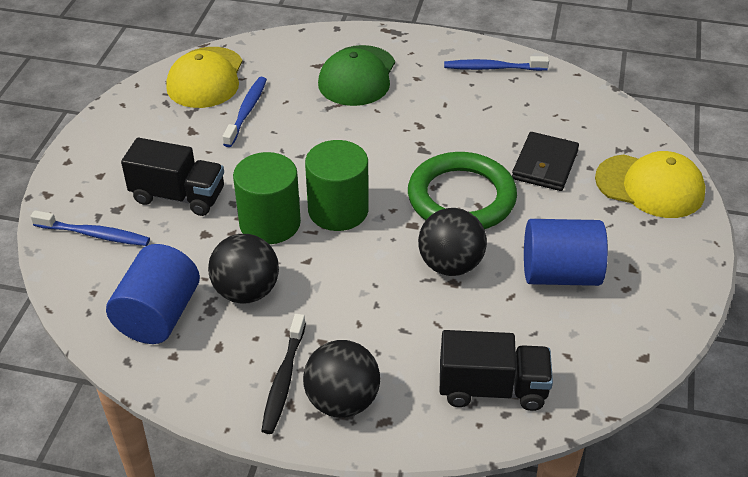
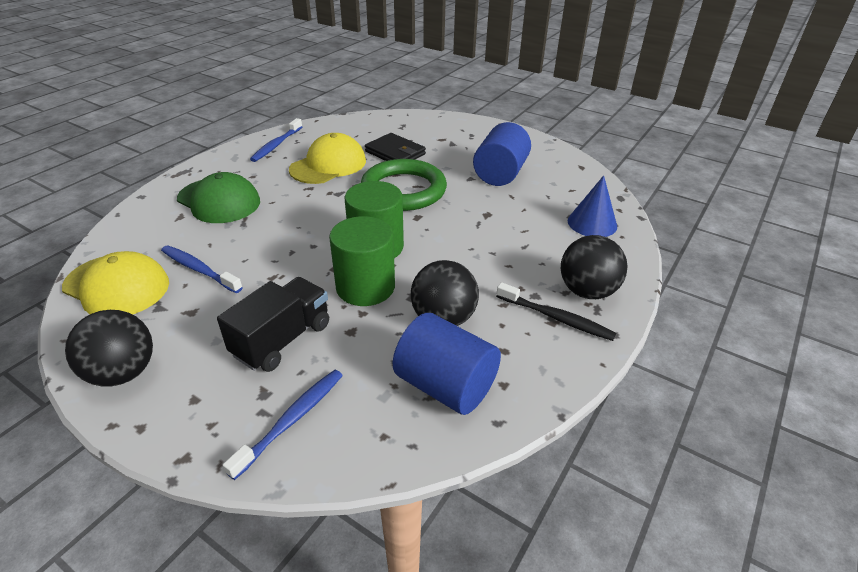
camera: 70 degrees left, 5 degrees down
black ball [418,208,487,276] -> black ball moved to [65,310,153,386]
black truck [440,330,553,411] -> blue cone [568,175,617,237]
yellow cap [595,151,705,218] -> yellow cap moved to [289,133,366,184]

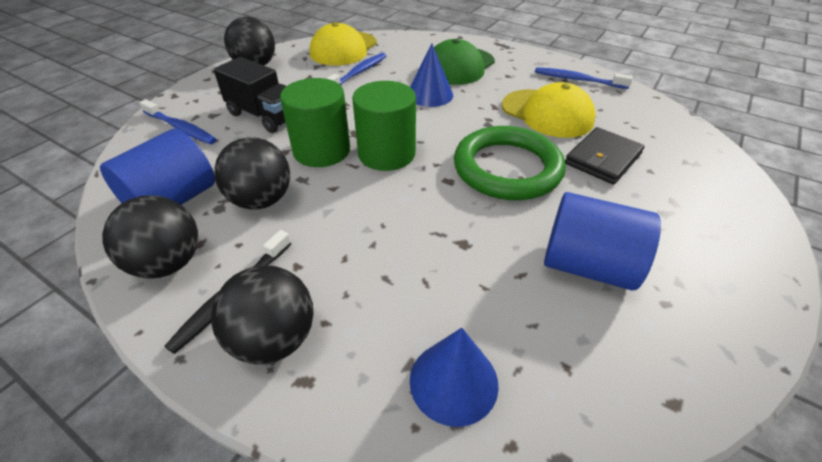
camera: 90 degrees right, 5 degrees up
none -> black ball [102,195,198,279]
none -> blue cone [410,43,453,107]

